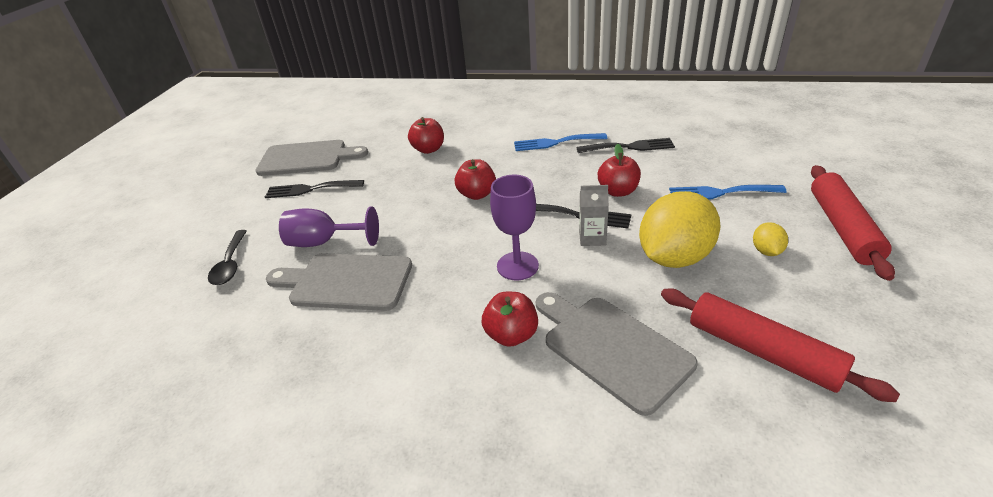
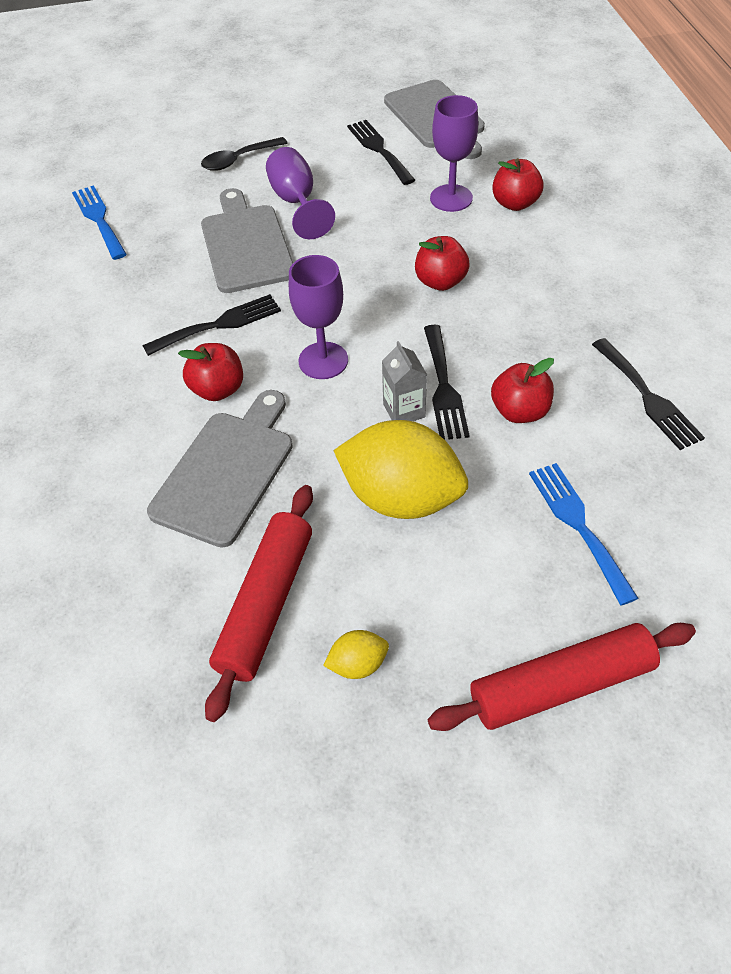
camera: 65 degrees right, 15 degrees up
blue fork [514,133,607,151] -> blue fork moved to [72,185,127,260]
yellow lemon [753,222,788,256] -> yellow lemon moved to [323,630,389,679]
none -> black fork [142,294,281,356]
none -> purple goblet [430,95,478,212]

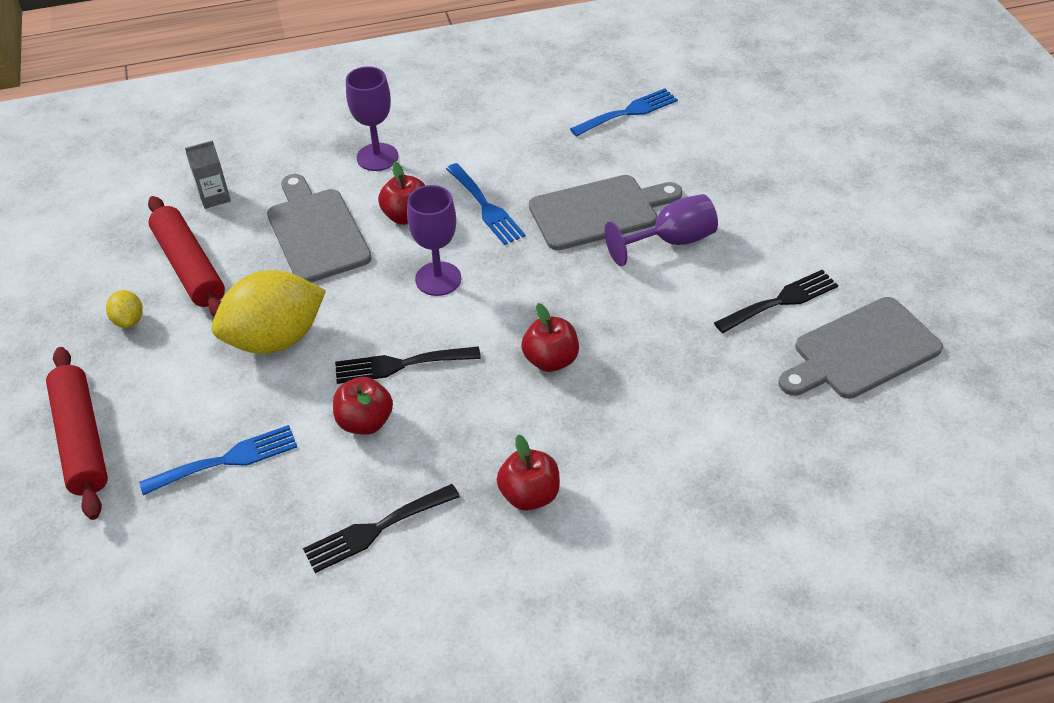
camera: 85 degrees right, 5 degrees down
black fork [142,294,281,356] -> blue fork [446,163,526,245]
grey cutting board [147,390,293,548] -> grey cutting board turned 135 degrees counterclockwise [267,174,372,282]
black spoon [201,137,288,171] -> none
red rolling pin [205,485,313,722] -> red rolling pin turned 45 degrees clockwise [148,196,225,317]
yellow lemon [333,420,468,519] -> yellow lemon turned 45 degrees clockwise [212,270,326,354]
grey carton [382,341,427,421] -> grey carton moved to [185,140,231,209]
purple goblet [430,95,478,212] -> purple goblet moved to [346,66,398,171]
red apple [492,158,543,211] -> red apple moved to [497,434,560,511]

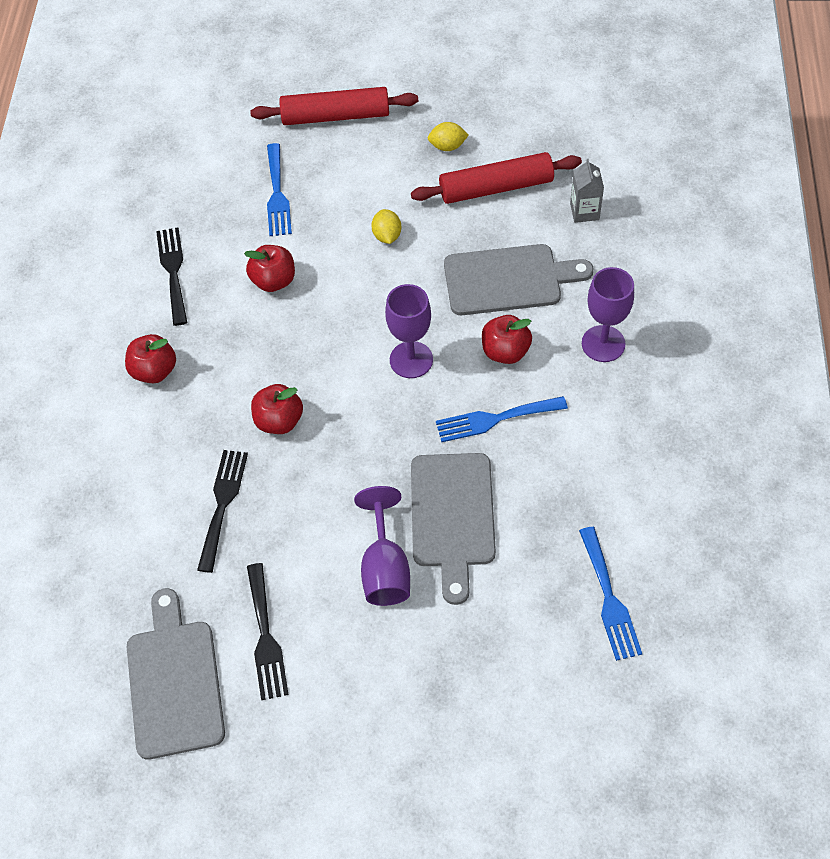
camera: 110 degrees right, 10 degrees up
yellow lemon [212,270,326,354] -> yellow lemon [371,209,401,244], size x0.44
black fork [335,346,481,384] -> black fork moved to [197,450,248,573]

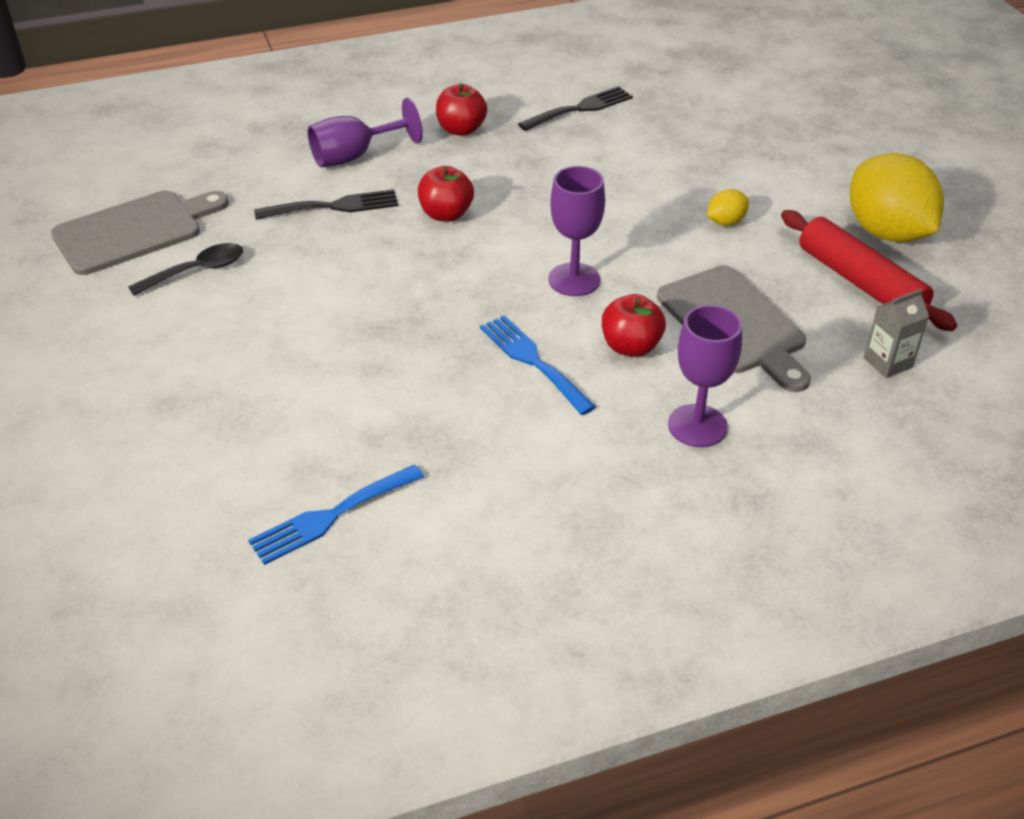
camera: 65 degrees right, 15 degrees down
red apple [244,245,295,292] -> none
black fork [247,563,289,700] -> black spoon [128,243,243,296]
red rolling pin [250,87,418,125] -> none
blue fork [267,143,292,236] -> none
purple goblet [354,486,410,606] -> purple goblet moved to [308,98,423,168]
grey cutting board [411,453,496,605] -> none
yellow lemon [428,122,469,151] -> yellow lemon [850,153,944,243], size x2.29

